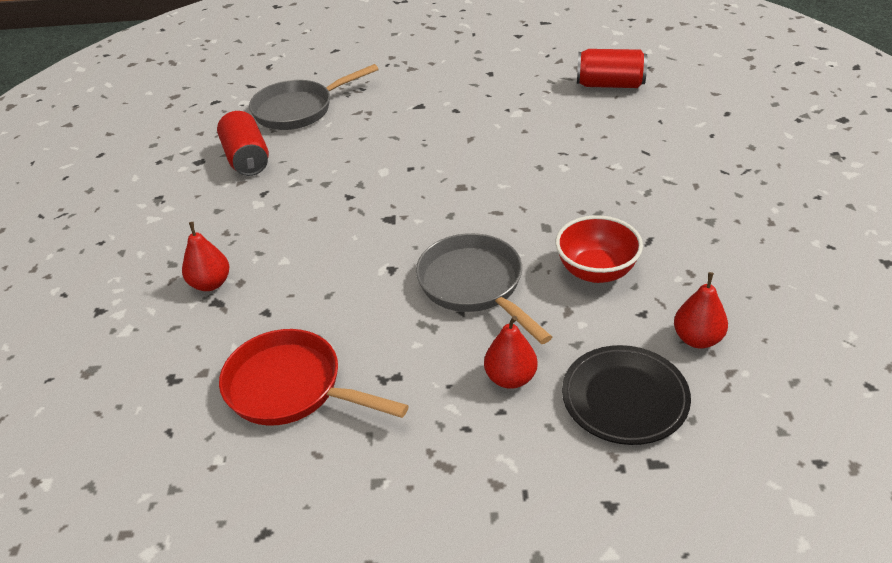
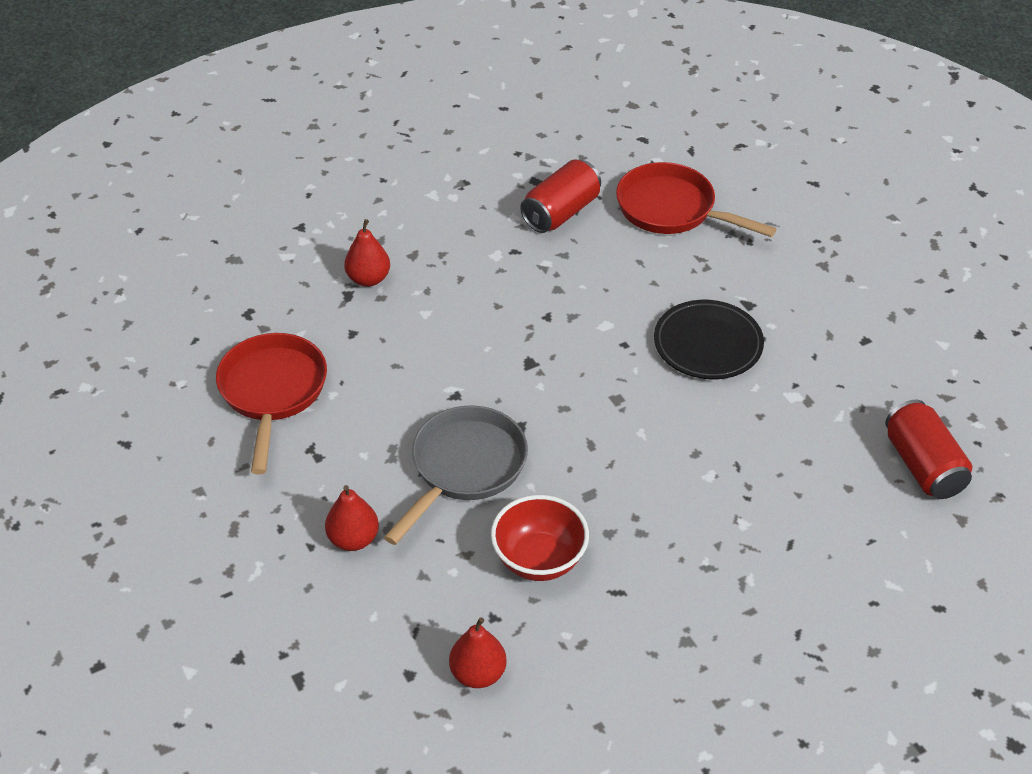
camera: 60 degrees right, 5 degrees up
grey pan [249,64,379,130] -> red pan [616,162,777,237]
black plate [562,345,691,445] -> black plate moved to [654,300,764,379]

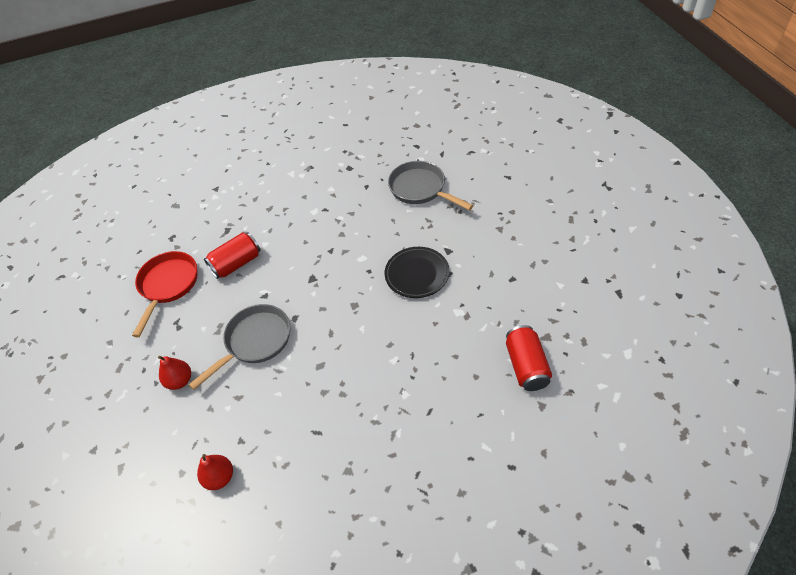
camera: 15 degrees right, 5 degrees up
red pear [344,219,390,287] -> none
red bowl [491,495,589,581] -> none
red can [520,160,601,233] -> red can moved to [204,233,261,279]
red pan [616,162,777,237] -> grey pan [388,161,474,210]

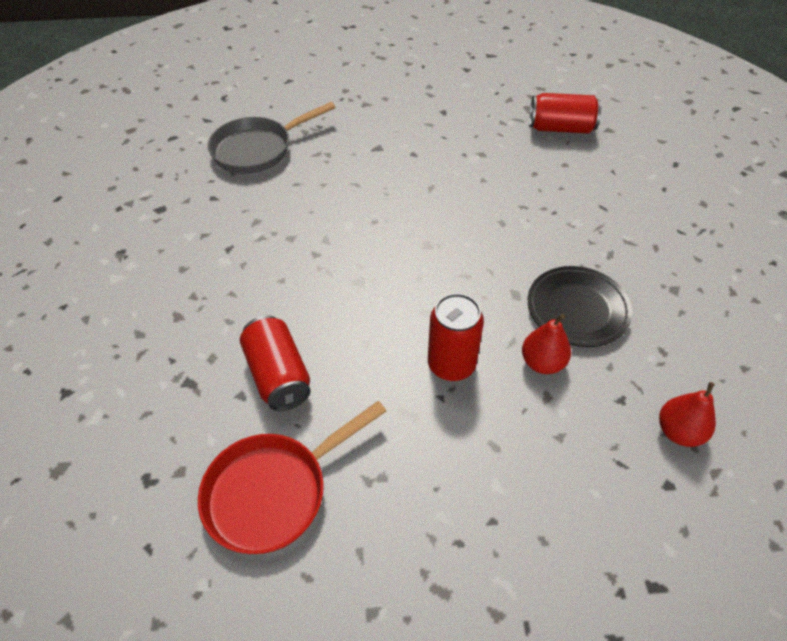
camera: 80 degrees left, 0 degrees up
red pan [132,251,197,337] -> red pan turned 60 degrees counterclockwise [198,401,386,554]
red pear [158,356,191,390] -> red pear moved to [522,314,571,374]
grey pan [189,304,290,390] -> red can [428,293,484,381]
black plate [385,247,450,298] -> black plate moved to [528,266,632,347]

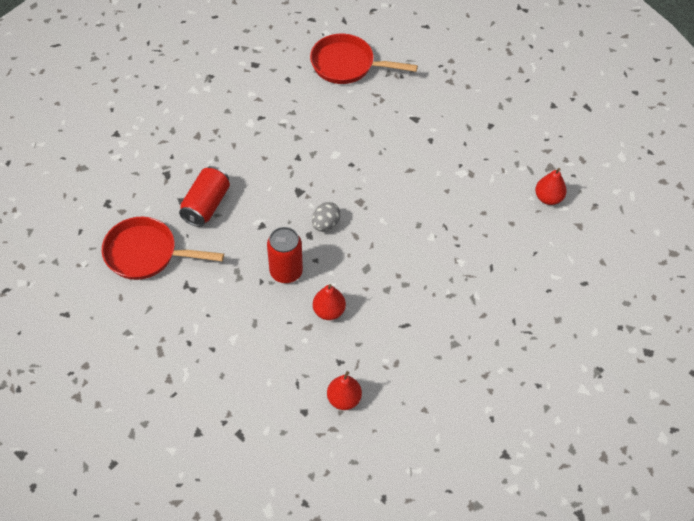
camera: 45 degrees right, 5 degrees up
grey pan [208,102,336,174] -> red pan [310,34,418,84]
black plate [528,266,632,347] -> none
red can [529,93,601,134] -> red pear [535,168,567,205]
none -> grey egg [312,202,341,231]

